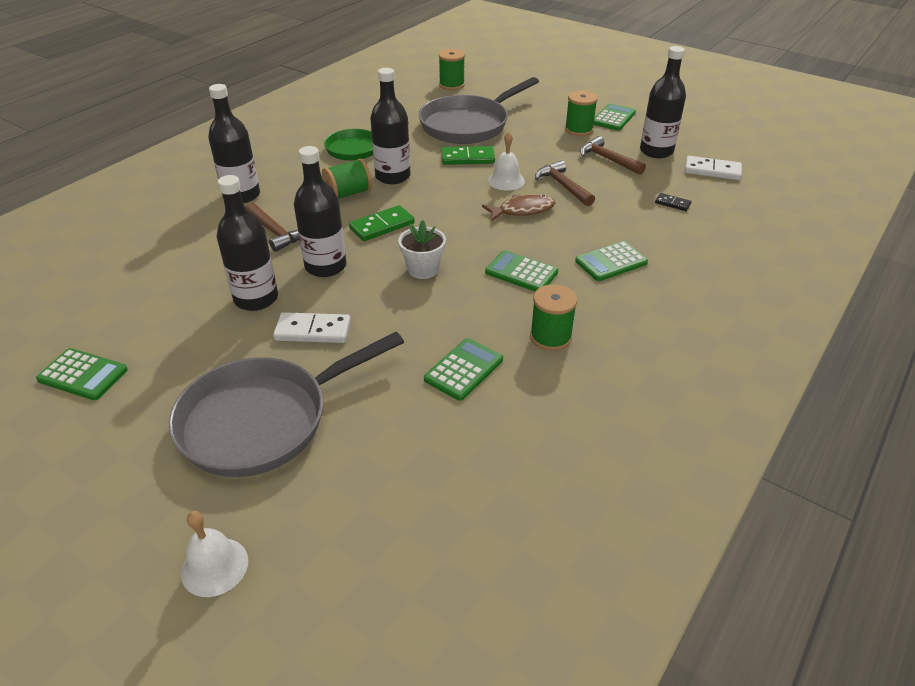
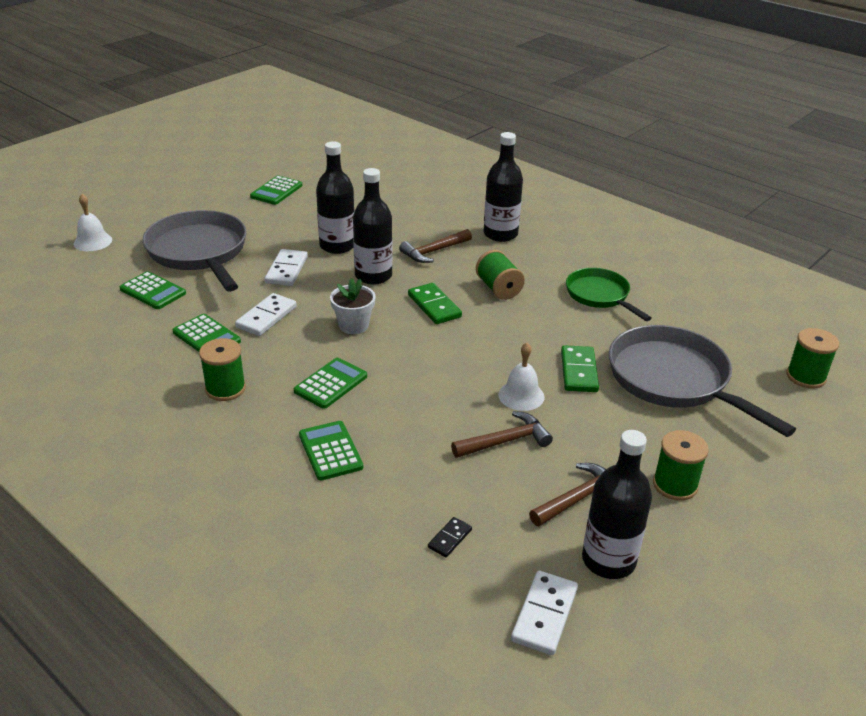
camera: 95 degrees right, 5 degrees down
black bottle [370,68,411,184] -> none
brown fish [482,194,555,222] -> none
green calculator [594,104,636,131] -> green calculator moved to [120,271,186,309]
none -> white domino [235,293,297,336]

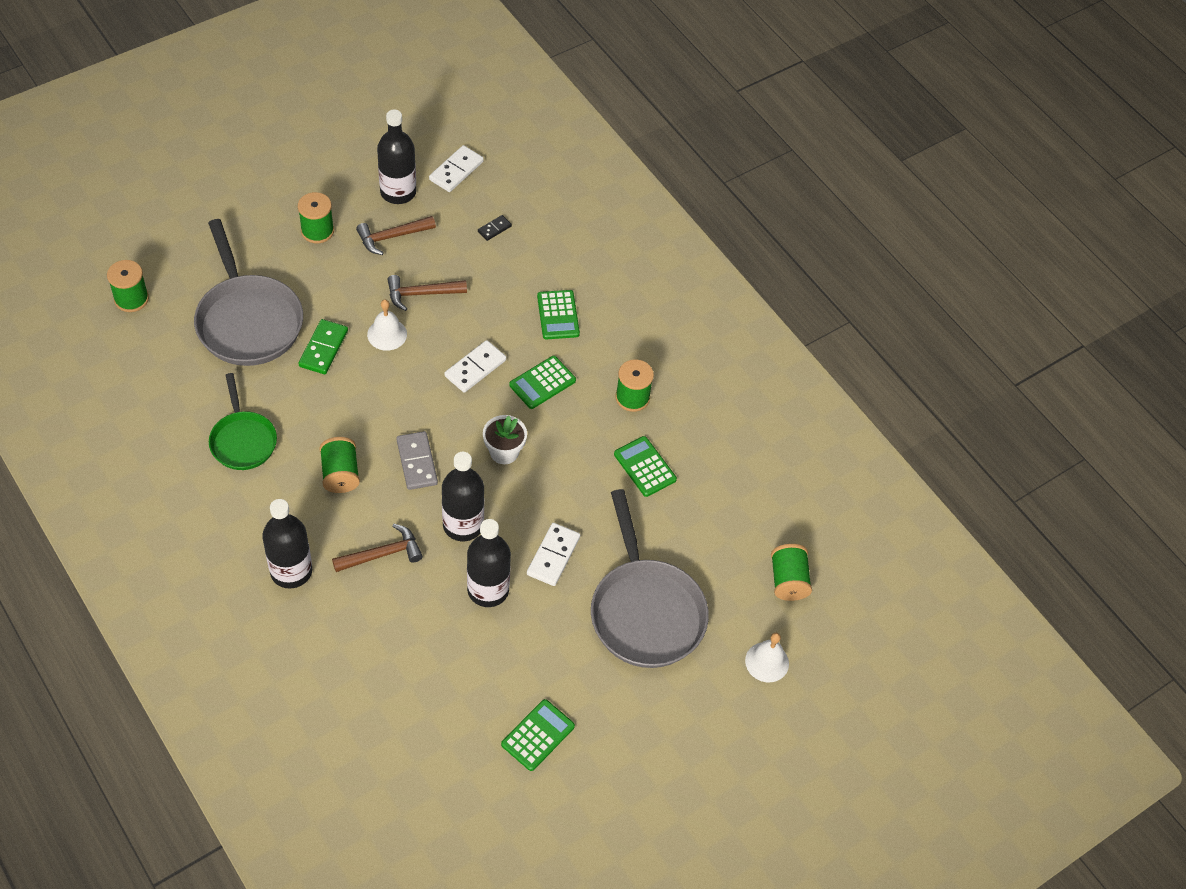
camera: 170 degrees left, 20 degrees up
green calculator [120,271,186,309] -> none
white domino [235,293,297,336] -> white domino moved to [444,340,506,393]
green domino [408,283,462,324] -> grey domino [396,431,438,490]
none -> green spool [771,544,812,601]

